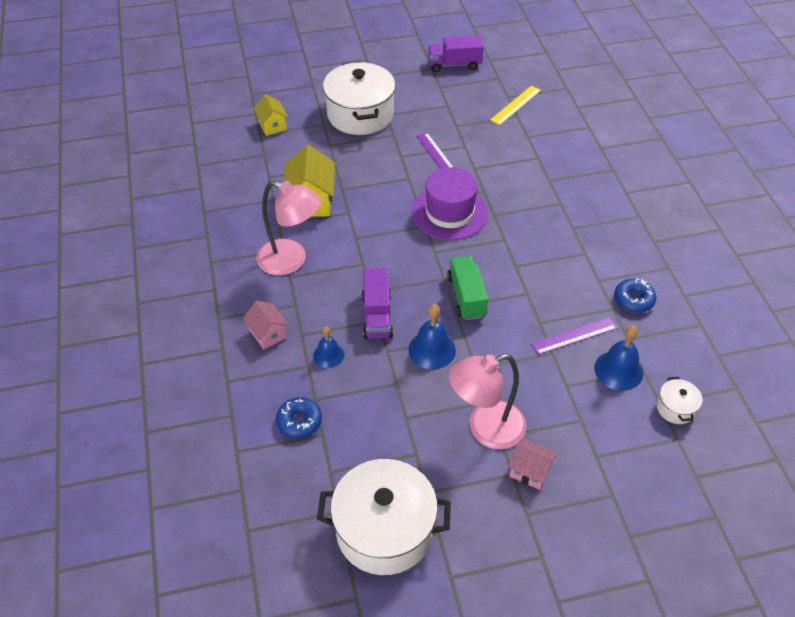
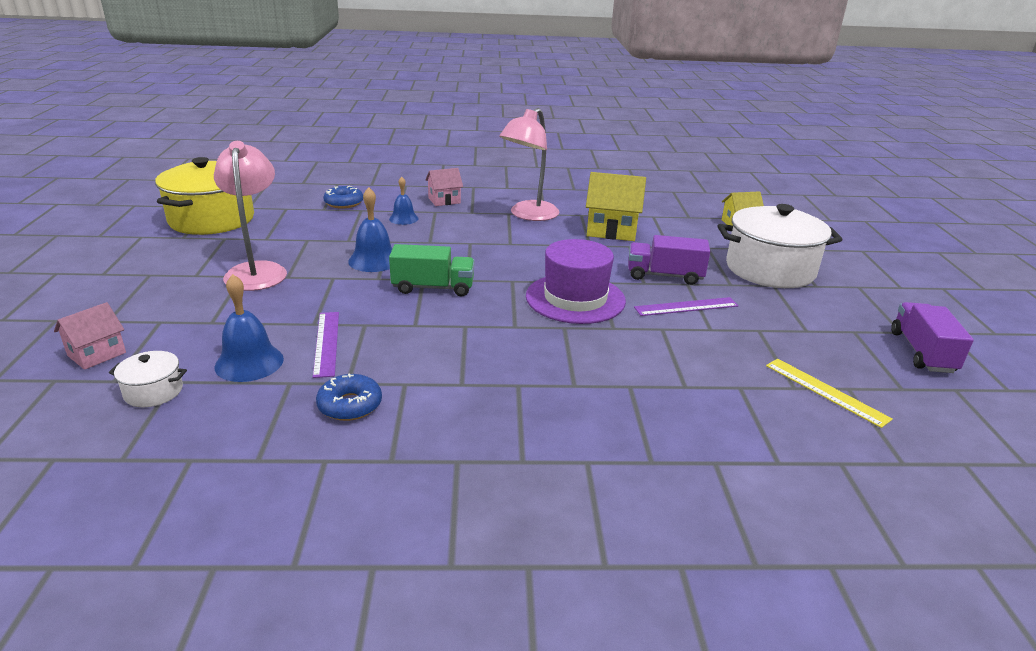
camera: 100 degrees right, 20 degrees down
white pot [317,459,451,575] -> yellow pot [155,157,254,235]
purple truck [362,268,393,339] -> purple truck moved to [628,235,710,285]
pink house [508,438,557,490] -> pink house moved to [54,302,126,370]

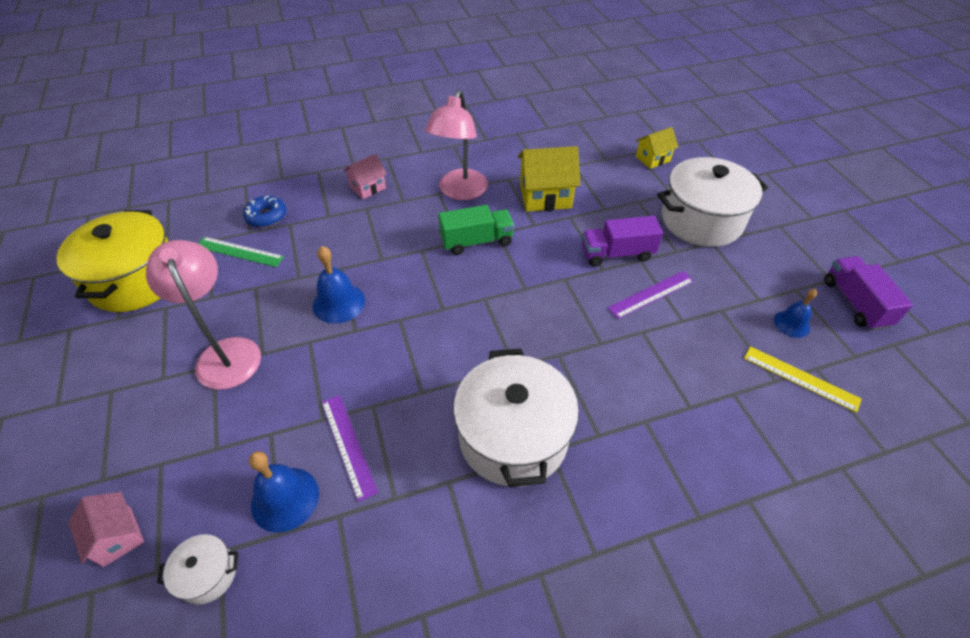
camera: 15 degrees left, 20 degrees up
pink house [54,302,126,370] -> pink house turned 60 degrees counterclockwise [68,492,144,567]
blue donut [316,373,382,421] -> none
blue bell [389,177,418,225] -> blue bell moved to [774,289,817,338]
green truck [389,244,475,297] -> green truck moved to [438,205,515,255]
purple hat [526,239,626,324] -> none
none -> green ruler [198,237,284,267]
none -> white pot [453,348,579,487]

